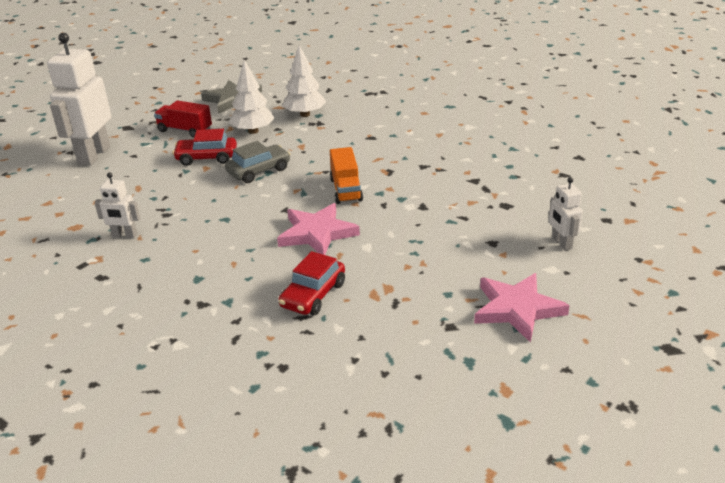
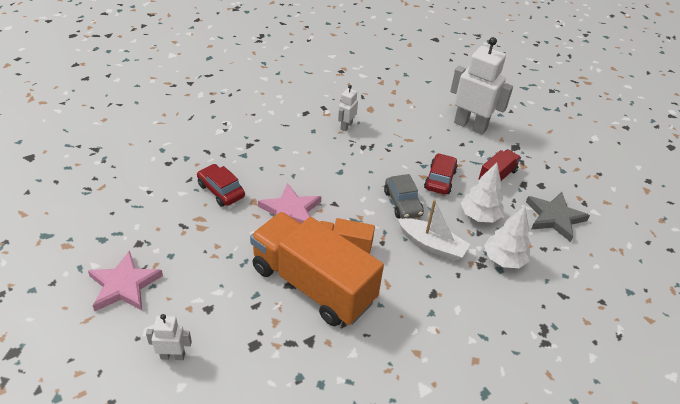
camera: 105 degrees right, 10 degrees up
none -> orange truck [250,212,384,326]
none -> white boat [398,200,470,261]

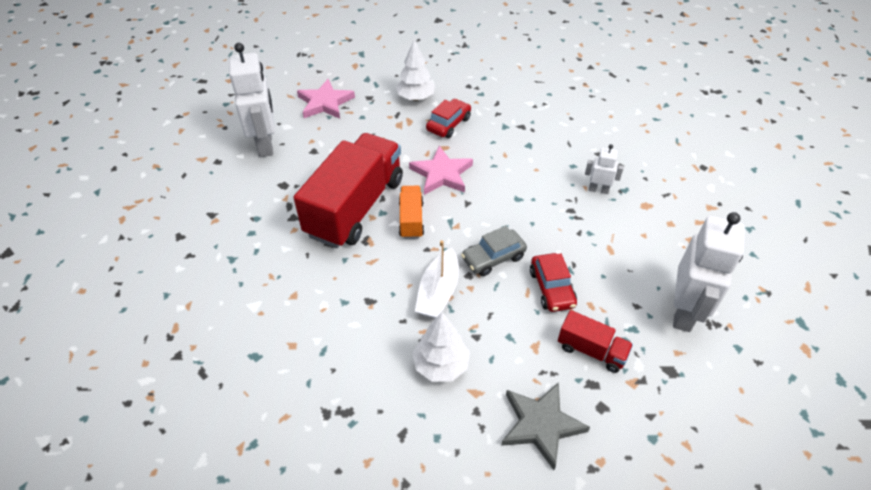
camera: 80 degrees right, 5 degrees up
white robot [146,314,192,360] -> white robot [229,43,275,157], size x2.05
orange truck [250,212,384,326] -> red truck [294,133,403,248]
red car [424,153,458,194] -> red car turned 75 degrees clockwise [530,253,577,312]
white tree [461,162,504,223] -> white tree moved to [396,40,435,101]

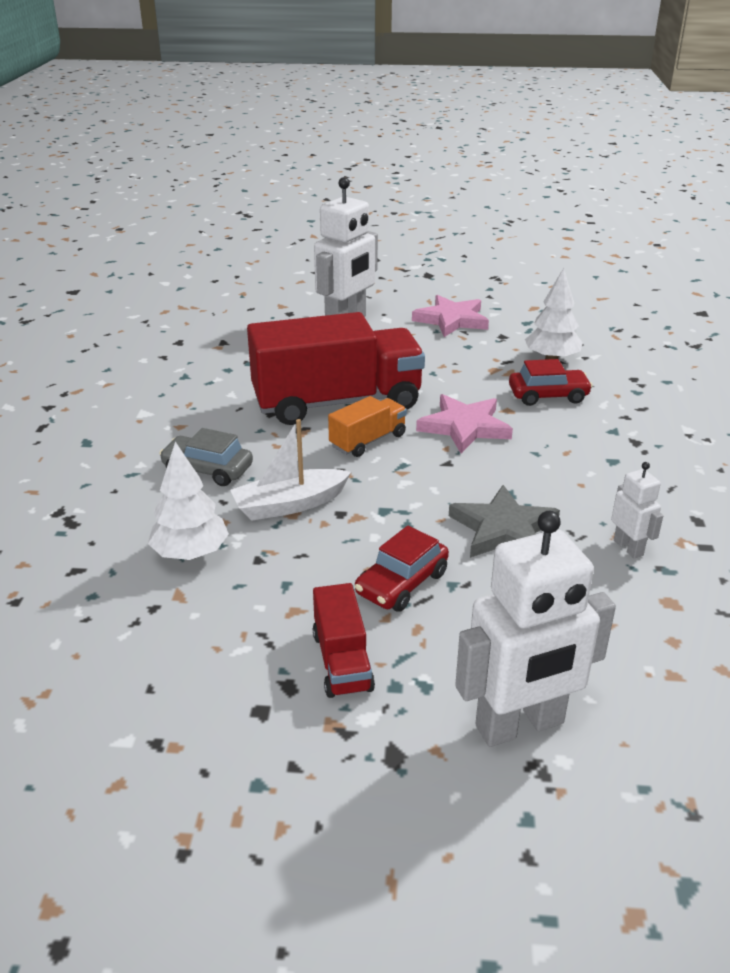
camera: 50 degrees right, 15 degrees down
grey car [461,226,527,276] -> grey car moved to [159,428,253,486]
grey star [501,382,590,470] -> grey star moved to [449,485,560,558]

